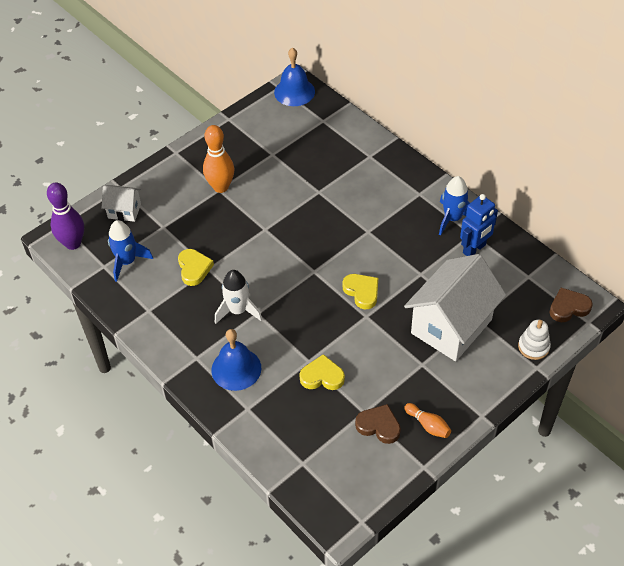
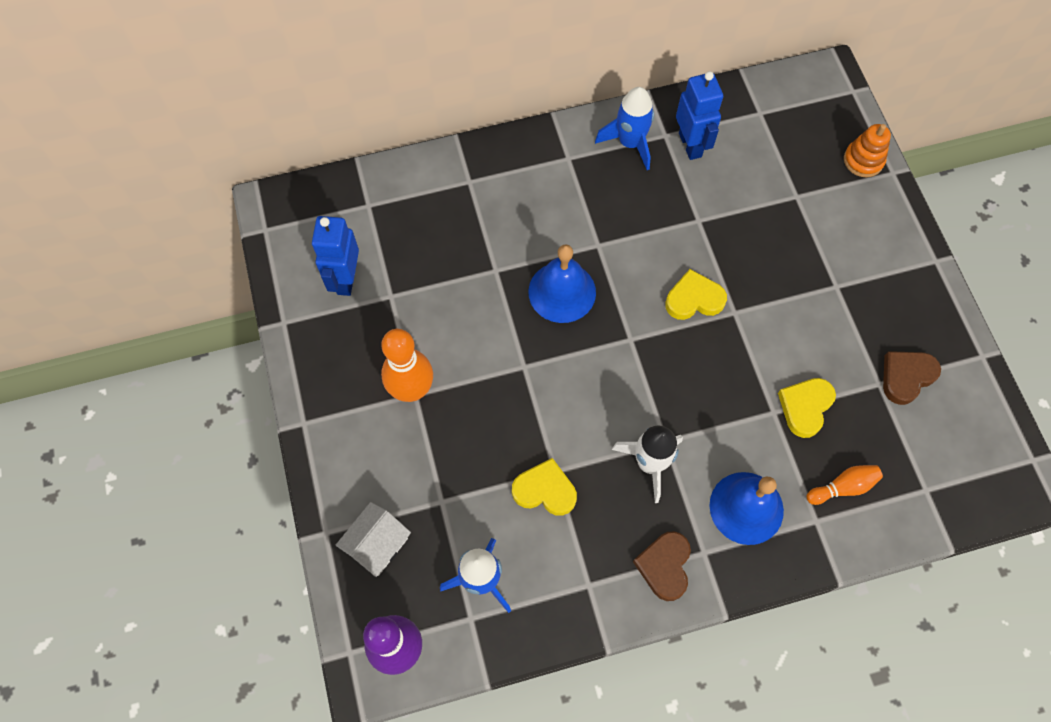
camera: 65 degrees left, 15 degrees up
blue bell [274,47,315,106] -> blue bell moved to [528,244,596,323]
white house [404,254,506,361] -> none
orange bowling pin [404,403,451,438] -> orange bowling pin moved to [807,465,883,505]
white stacking toy [518,320,551,360] -> orange stacking toy [844,124,891,177]
brown heart [549,288,593,322] -> brown heart moved to [633,531,691,601]
none -> blue robot [312,216,359,296]

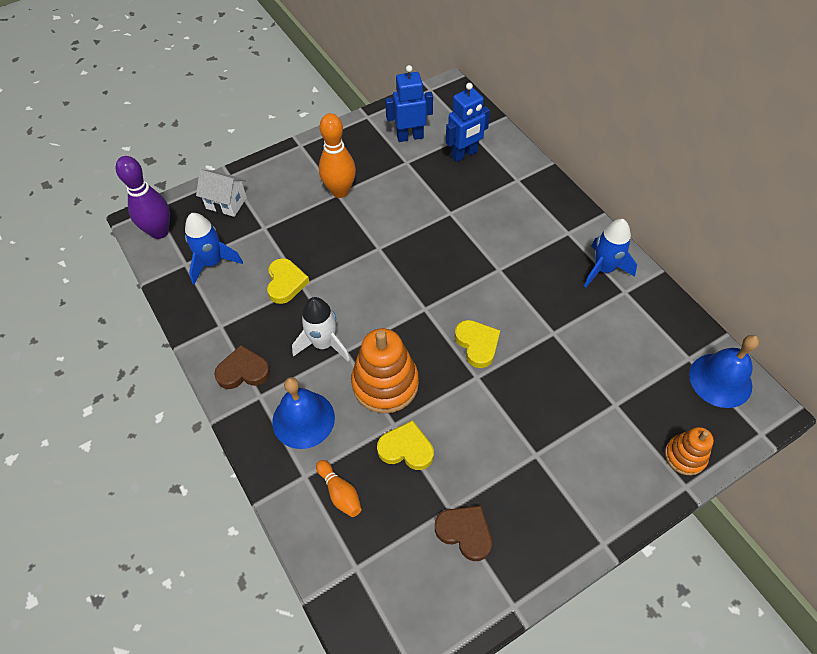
camera: 75 degrees right, 10 degrees down
blue bell [528,244,596,323] -> blue bell moved to [689,335,759,408]
blue robot [676,71,723,160] -> blue robot moved to [446,83,490,162]
none -> orange stacking toy [351,328,419,414]

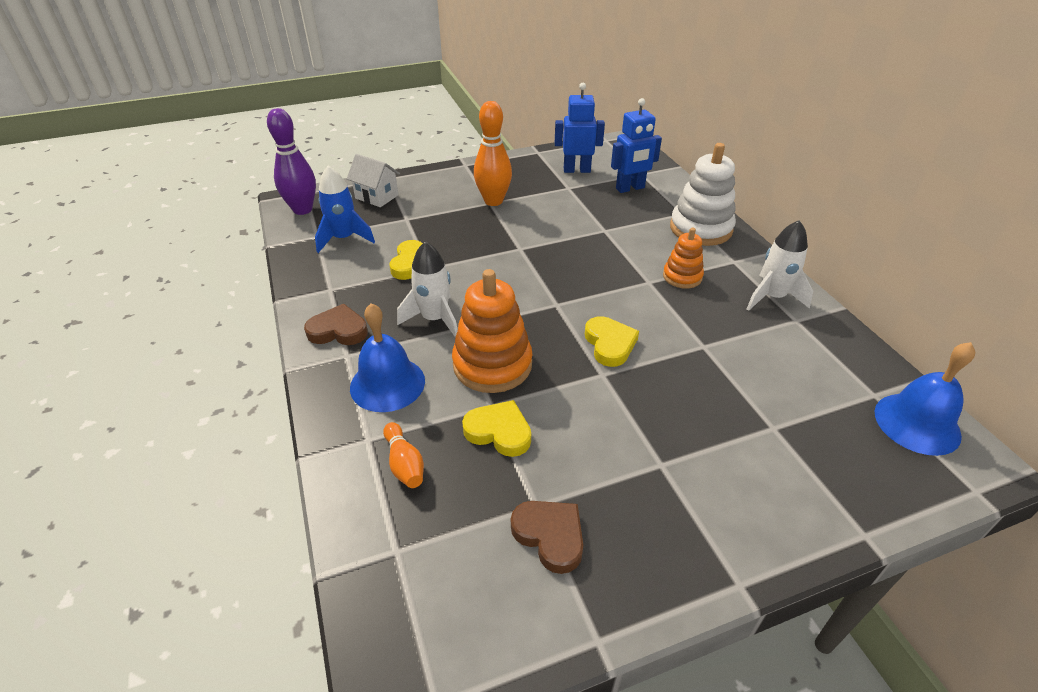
camera: 10 degrees right, 15 degrees down
blue rocket [584,219,637,288] -> white rocket [747,220,813,311]
orange stacking toy [665,427,714,475] -> orange stacking toy moved to [663,228,704,288]
none -> white stacking toy [670,143,736,246]

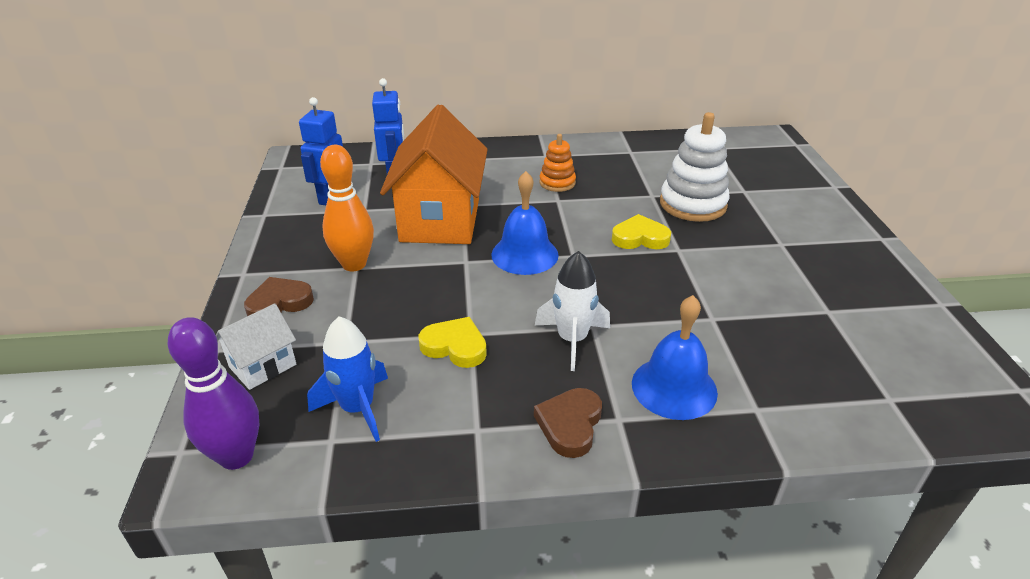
camera: 75 degrees left, 5 degrees down
orange bowling pin [383,422,424,488] -> none
orange stacking toy [452,269,532,393] -> none
yellow heart [462,400,531,457] -> none
brown heart [511,501,583,574] -> brown heart moved to [244,277,314,316]
white stacking toy [670,143,736,246] -> white stacking toy moved to [660,112,730,222]
white rocket [747,220,813,311] -> none
blue bell [875,342,975,456] -> blue bell moved to [491,171,559,275]
none -> orange house [380,104,488,244]

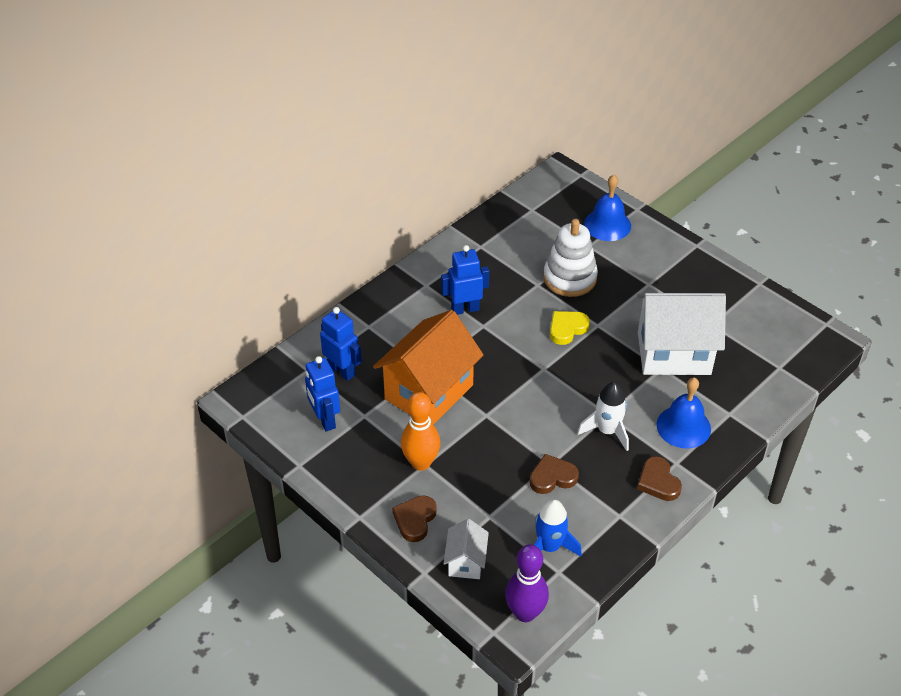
camera: 40 degrees left, 10 degrees up
orange house [380,104,488,244] -> orange house turned 75 degrees clockwise [373,310,484,425]
yellow heart [418,317,487,368] -> brown heart [530,454,579,494]
blue bell [491,171,559,275] -> blue bell moved to [584,175,631,241]
orange stacking toy [540,134,576,192] -> blue robot [441,245,489,315]
none -> white house [637,293,726,375]

